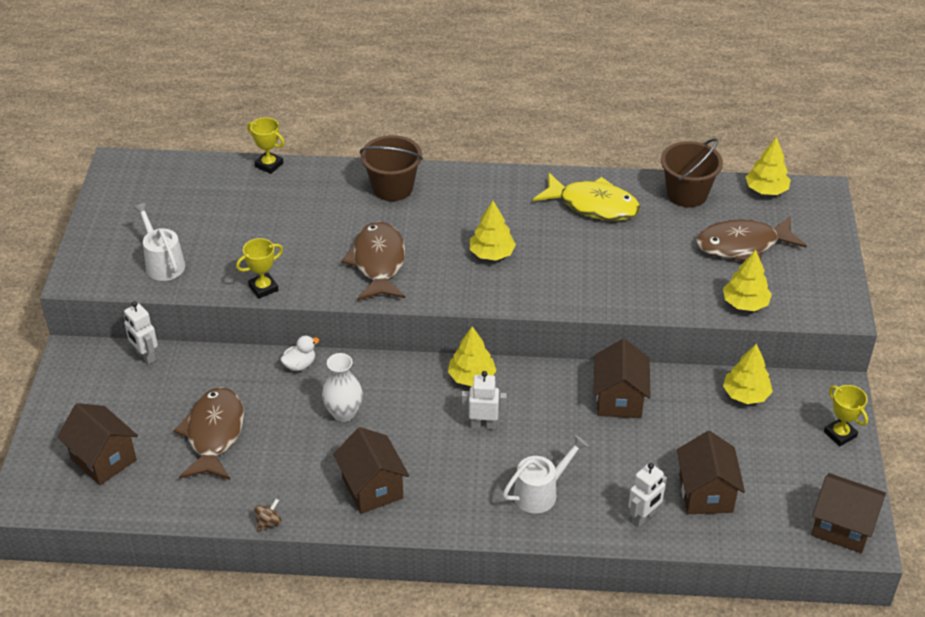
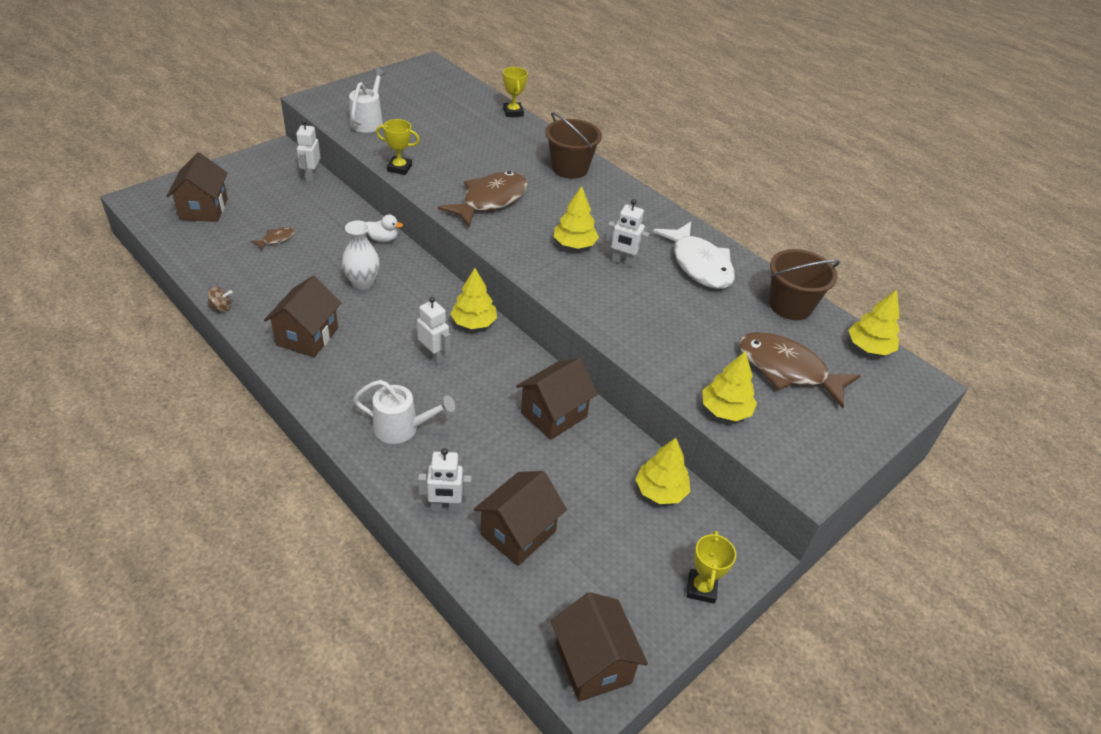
camera: 40 degrees right, 0 degrees up
brown fish [173,387,244,480] -> brown fish [251,227,295,251], size x0.44
yellow fish [533,172,640,221] -> white fish [653,222,735,289]
none -> white robot [606,199,649,267]

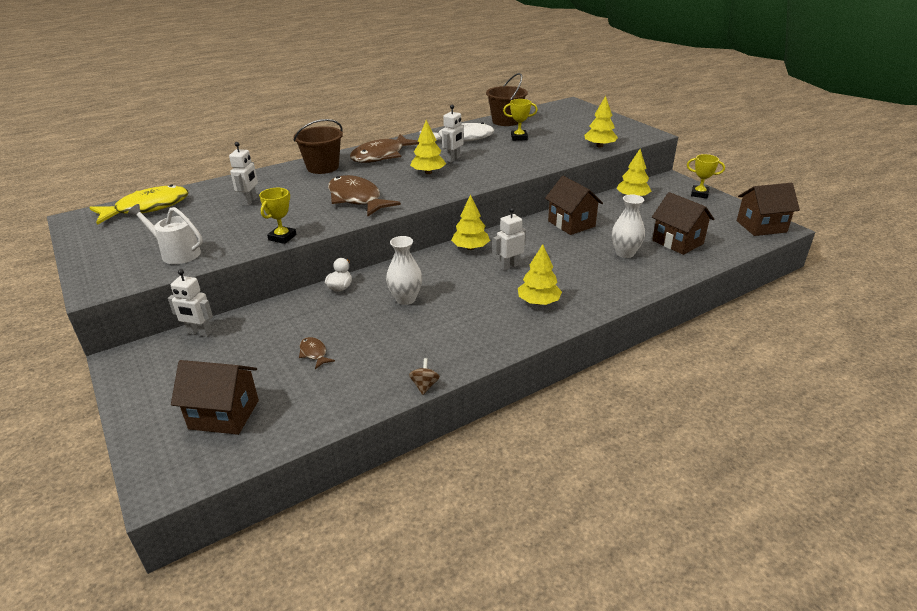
camera: 75 degrees left, 10 degrees down
brown house [264,276,341,357] -> none
white watering can [353,380,455,444] -> none
white robot [418,448,472,512] -> white robot moved to [229,142,258,206]
yellow trophy [503,67,528,117] -> yellow trophy moved to [503,99,538,141]
brown fish [739,332,861,408] -> brown fish moved to [350,134,420,163]
yellow tree [848,290,900,355] -> yellow tree moved to [518,244,562,305]
none -> yellow fish [89,184,188,225]
none -> white vase [612,194,645,258]

